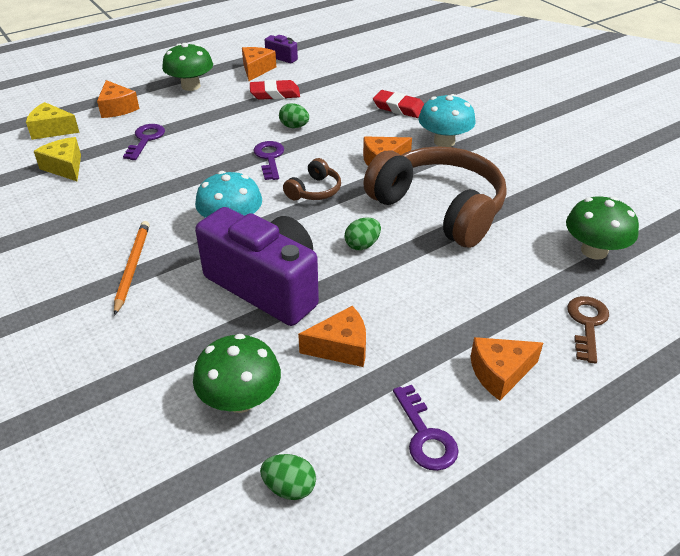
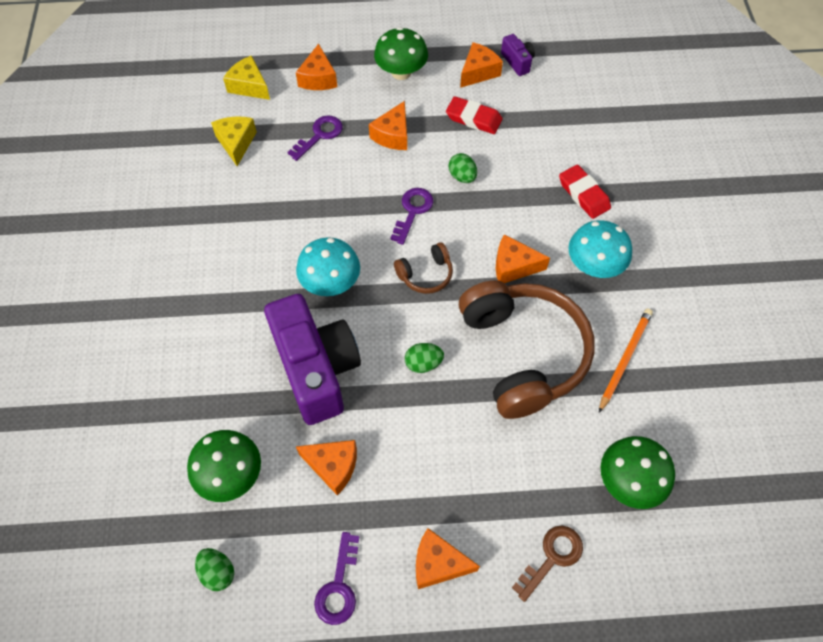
camera: 30 degrees right, 20 degrees up
orange pencil [114,221,150,316] -> orange pencil moved to [599,309,653,413]
none -> orange cheese [369,101,407,150]

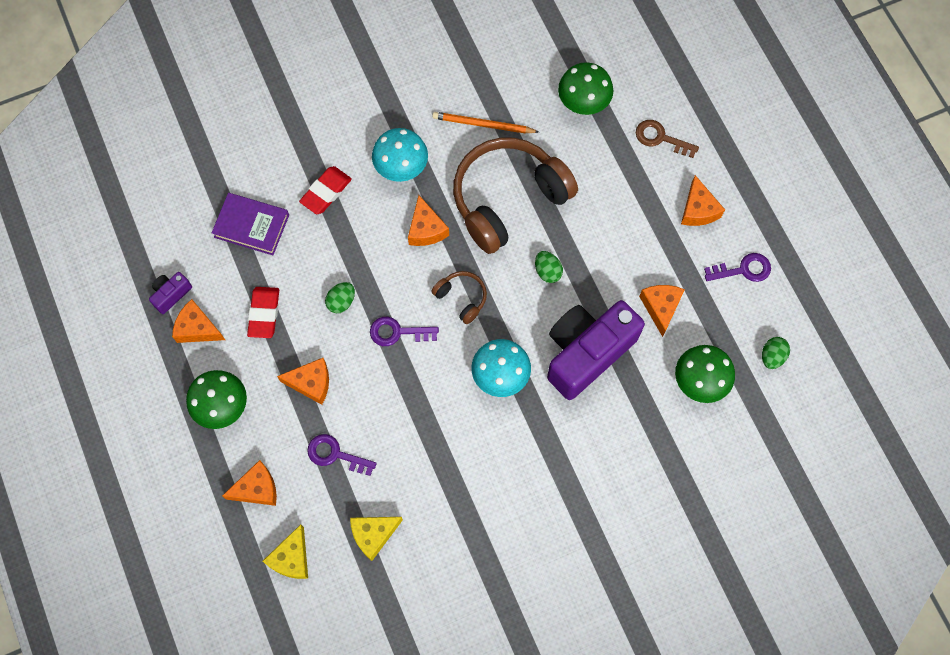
camera: 110 degrees left, 10 degrees up
none -> purple book [212,193,289,255]

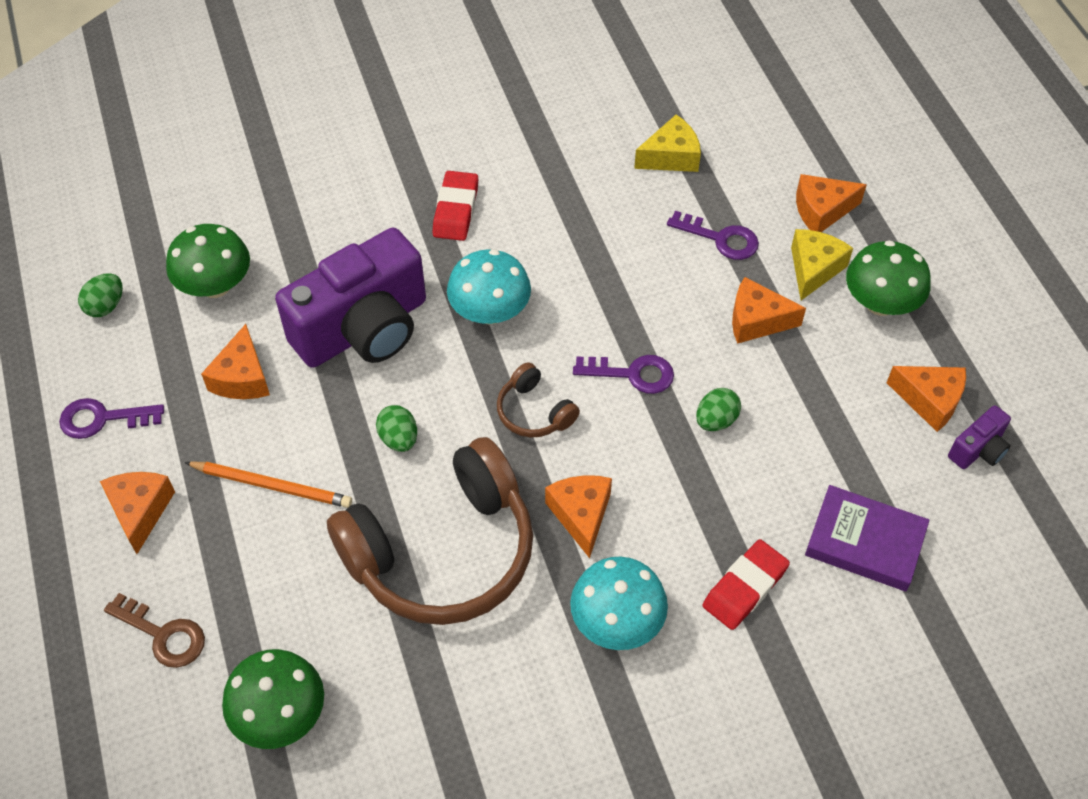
camera: 175 degrees left, 15 degrees down
red eraser [247,287,279,338] -> red eraser moved to [433,171,478,241]
yellow cheese [263,524,308,579] -> yellow cheese moved to [791,229,853,300]
orange pencil [432,112,539,133] -> orange pencil moved to [184,462,352,508]

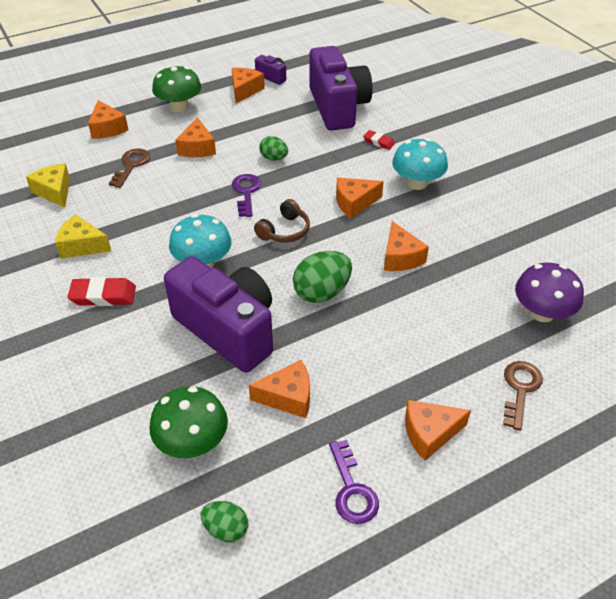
camera: 100 degrees left, 10 degrees down
orange pencil [184,462,352,508] -> none
green mushroom [222,649,324,749] -> purple mushroom [515,263,584,322]
brown headphones [327,437,533,625] -> orange cheese [384,221,429,271]
green egg [376,405,417,452] -> green egg [293,251,352,303], size x1.67
purple key [667,211,759,260] -> brown key [109,148,150,188]
red eraser [703,539,790,630] -> red eraser [363,130,395,150], size x0.61
yellow cheese [791,229,853,300] -> yellow cheese moved to [55,214,111,259]
purple book [805,485,930,591] -> purple camera [309,46,373,131]

